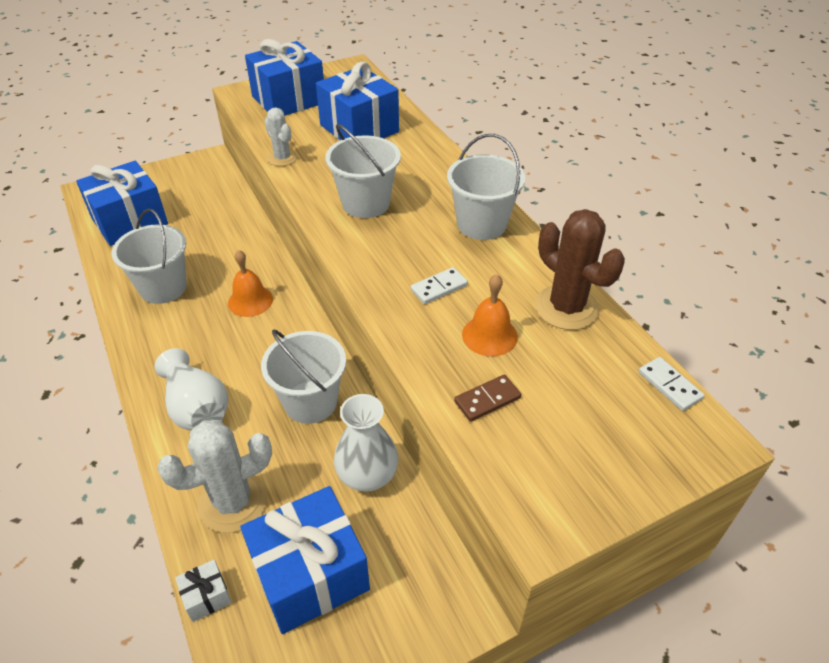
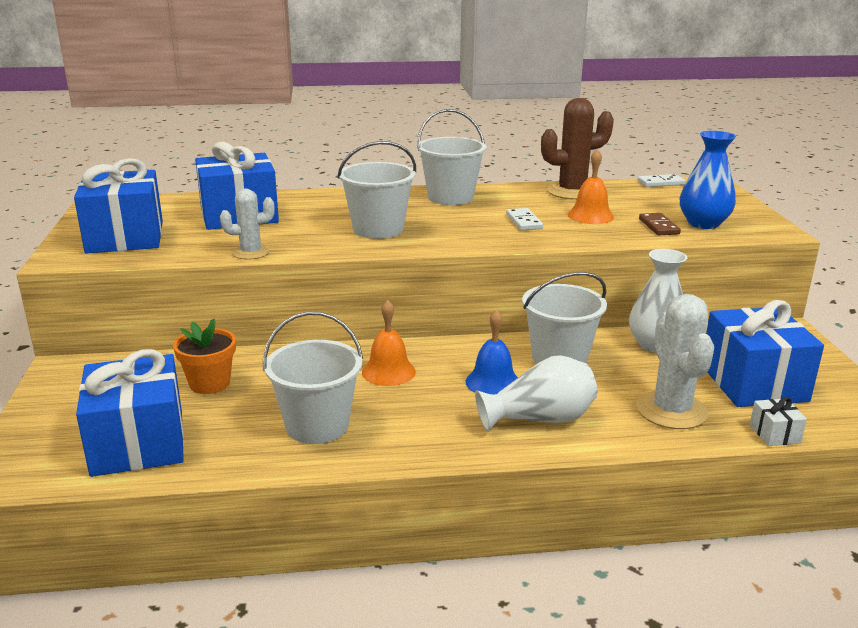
camera: 70 degrees left, 20 degrees down
none -> orange flower pot [173,319,236,394]
none -> blue bell [466,309,518,394]
none -> blue vase [680,131,736,229]

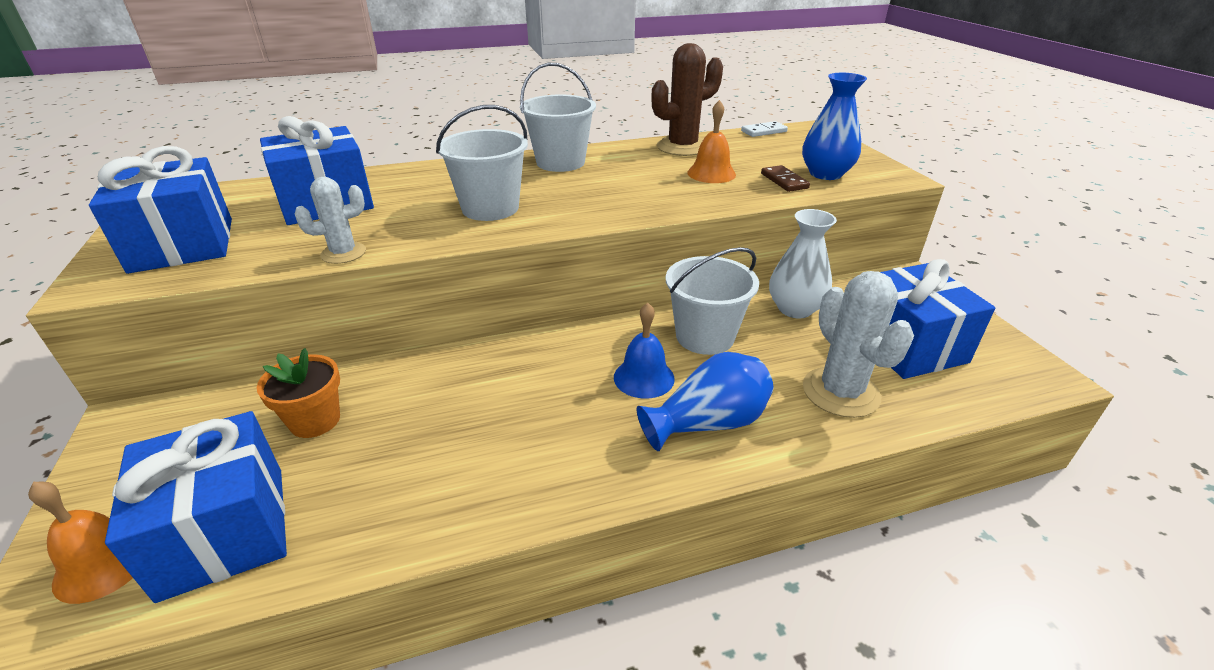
camera: 10 degrees left, 10 degrees up
white bucket [263,312,363,444] -> none
orange bell [362,300,416,386] -> orange bell moved to [28,481,133,604]
white vase [475,355,597,431] -> blue vase [637,352,773,451]
white domino [506,208,543,230] -> none
white gift [750,397,807,446] -> none

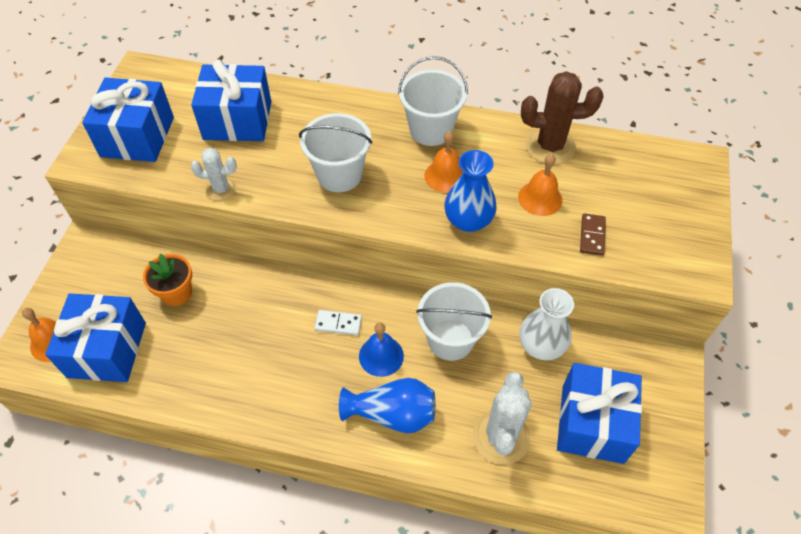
camera: 30 degrees right, 20 degrees up
white domino [741,121,788,137] -> white domino moved to [315,310,362,335]
blue vase [802,73,867,180] -> blue vase moved to [444,150,497,232]
none -> orange bell [424,131,463,193]

